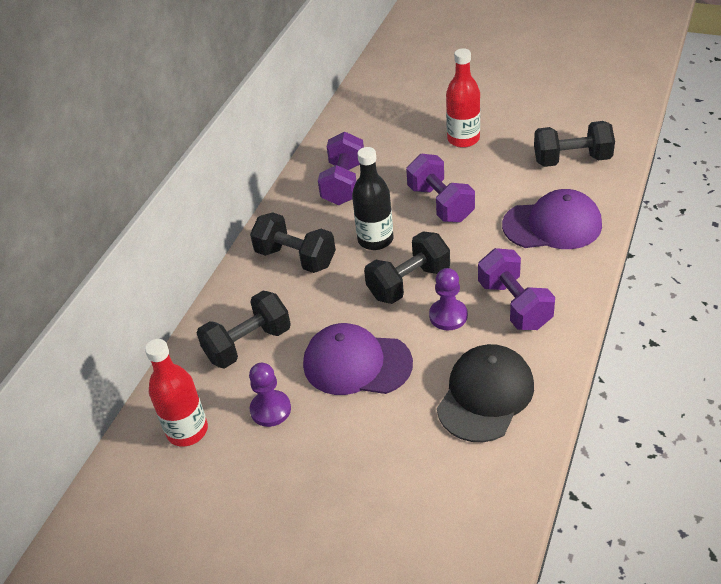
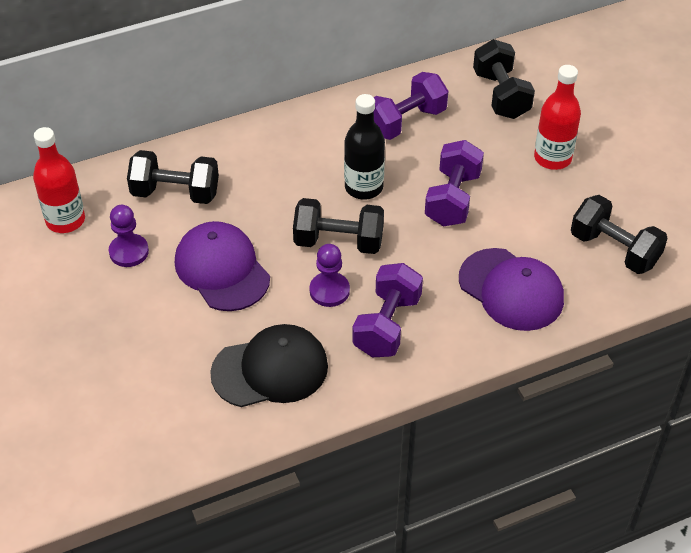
camera: 40 degrees right, 5 degrees up
black dumbbell [250,212,336,273] -> black dumbbell moved to [473,39,535,119]

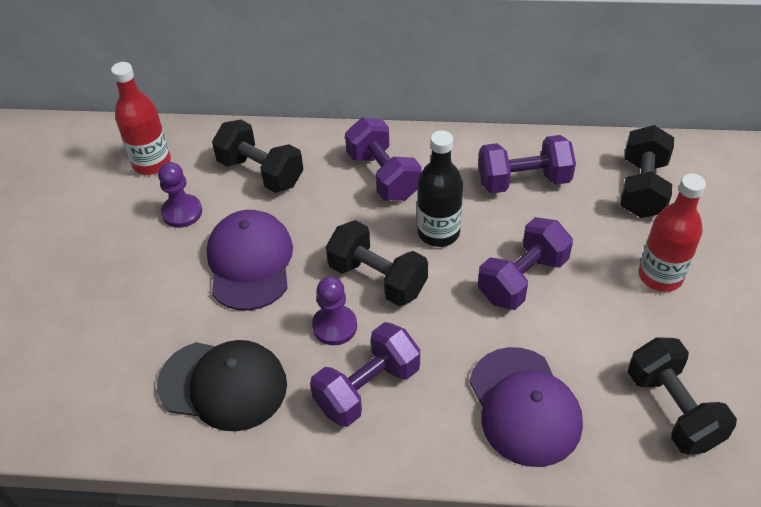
camera: 30 degrees right, 0 degrees up
none -> purple dumbbell [345,117,422,201]

